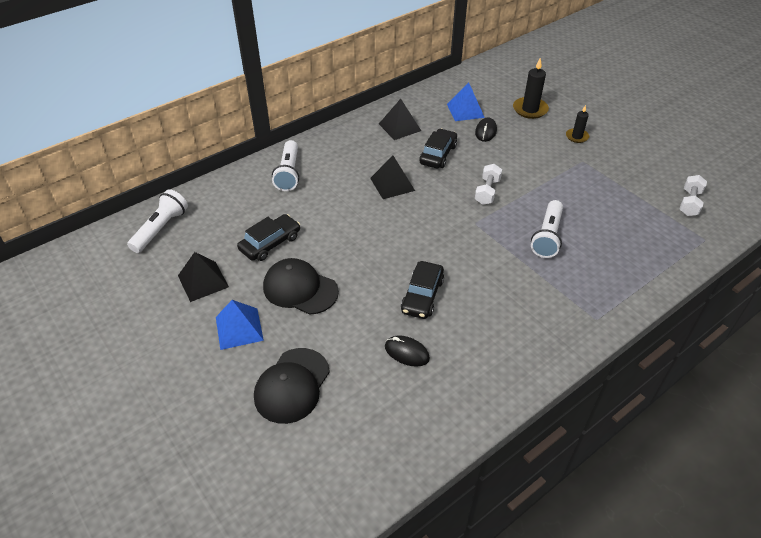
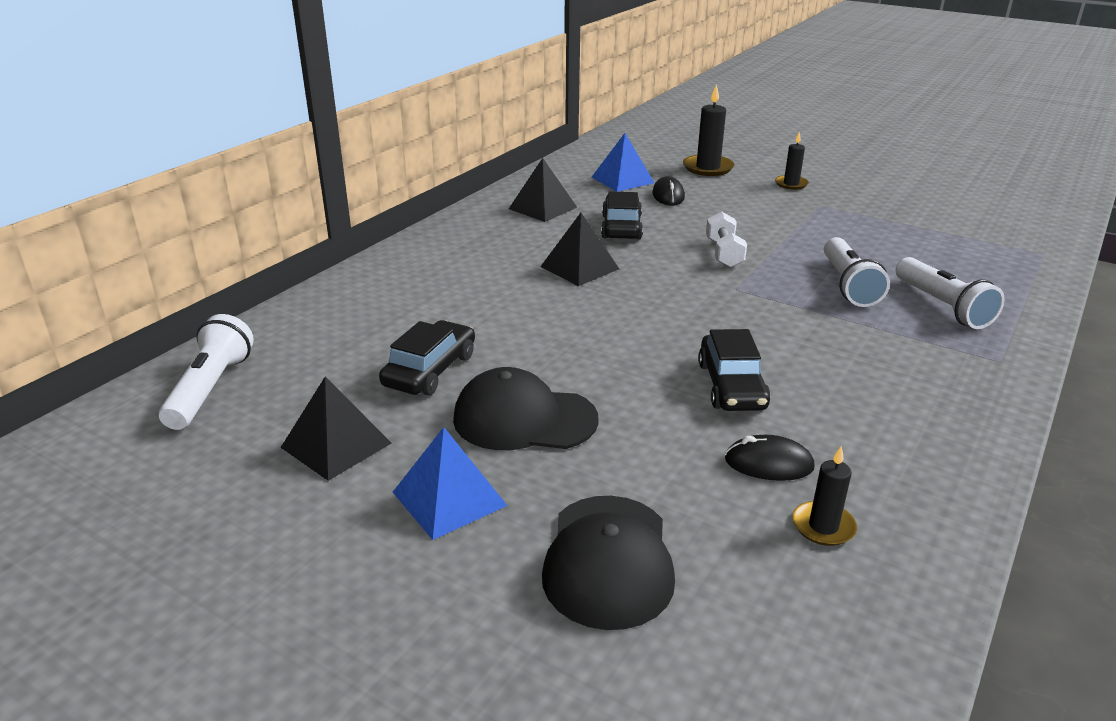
camera: 20 degrees left, 15 degrees down
white flashlight [272,140,299,191] -> white flashlight moved to [896,257,1005,329]
white dumbbell [679,175,707,216] -> none
none -> black candle [792,446,857,546]

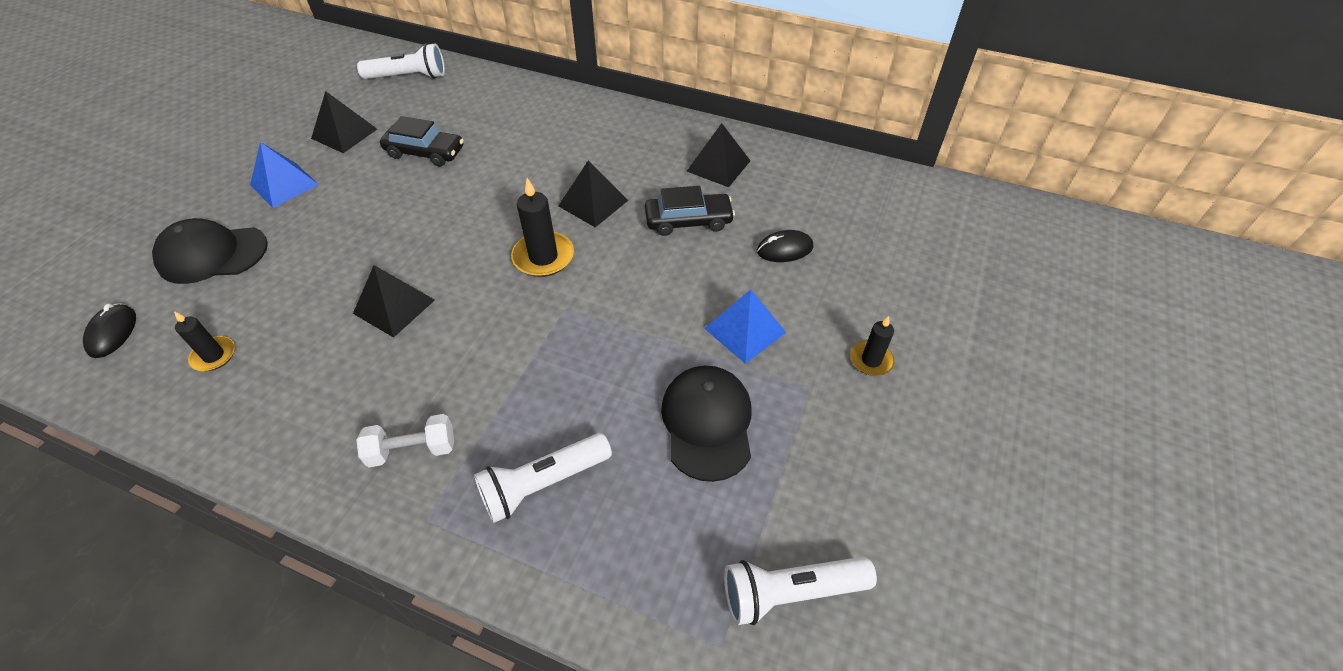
camera: 80 degrees right, 20 degrees up
black cap [453,367,599,450] -> black cap moved to [661,366,751,482]
blue pyramid [592,133,654,192] -> blue pyramid moved to [704,290,787,364]
black candle [683,84,735,176] -> black candle moved to [511,178,574,277]
black car [698,329,771,411] -> black pyramid [353,265,435,338]
white dumbbell [706,212,747,268] -> white dumbbell moved to [356,414,454,467]
black mouse [725,435,815,481] -> black mouse moved to [83,303,136,358]
white flashlight [824,237,890,307] -> white flashlight moved to [724,557,877,625]

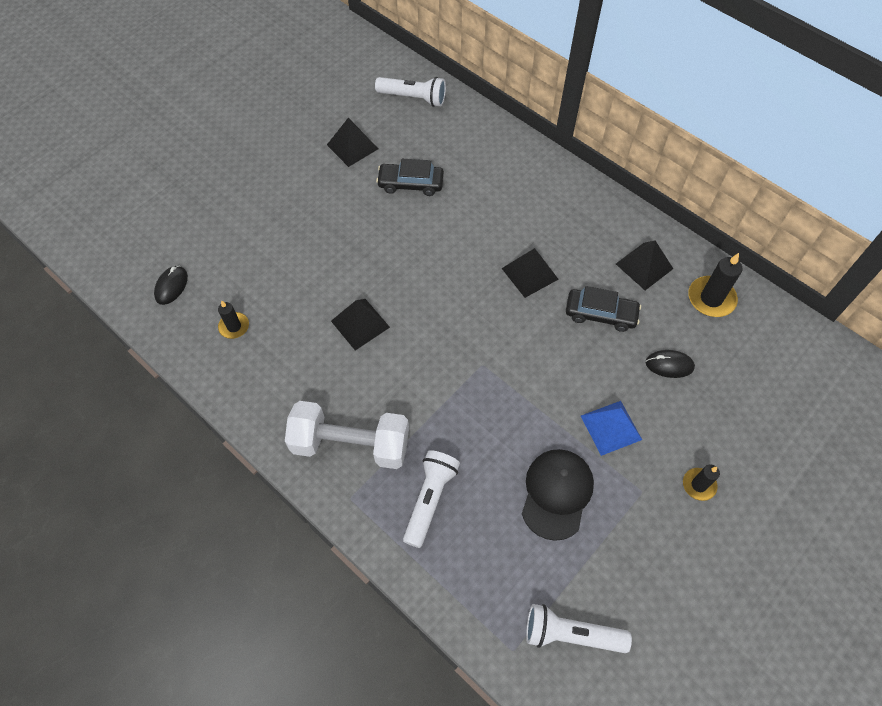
camera: 20 degrees right, 10 degrees up
black cap [152,218,268,284] -> none
blue pyramid [250,142,319,208] -> none
white dumbbell [356,414,454,467] -> white dumbbell [285,401,409,469], size x1.92
black car [380,116,464,166] -> black car turned 150 degrees clockwise [376,159,444,196]
white flashlight [474,433,612,523] -> white flashlight turned 120 degrees clockwise [403,450,460,548]
black candle [511,178,574,277] -> black candle moved to [688,253,742,317]

